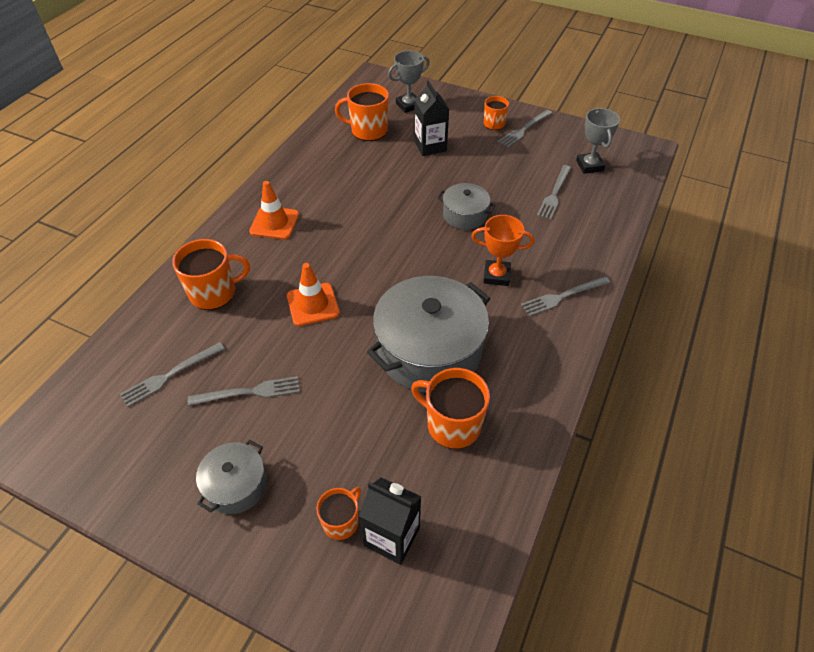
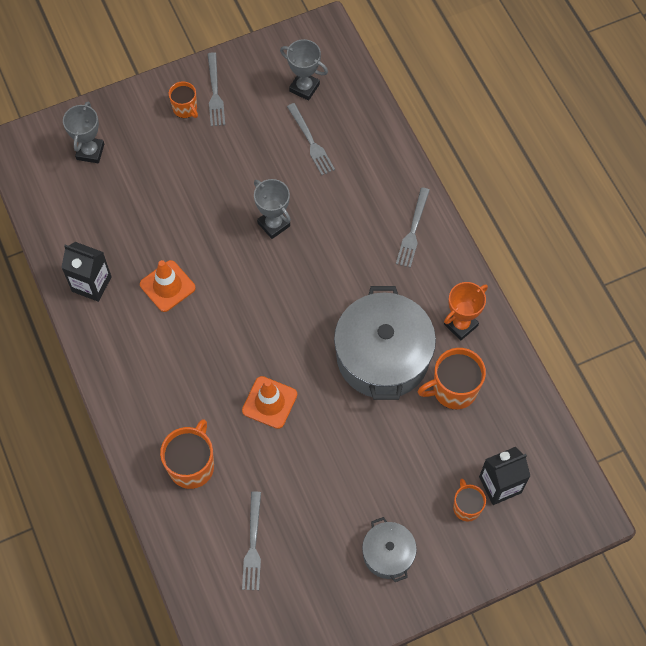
camera: 50 degrees left, 15 degrees up
grey fork [188,376,300,406] -> none
orange traffic cone [249,181,299,240] -> orange traffic cone moved to [140,260,196,312]
orange mug [335,83,389,141] -> none
black carton [414,80,450,156] -> black carton moved to [61,242,112,302]
grey pot [437,183,496,230] -> grey trophy [254,179,291,239]
orange trophy [471,215,534,286] -> orange trophy moved to [444,282,488,341]

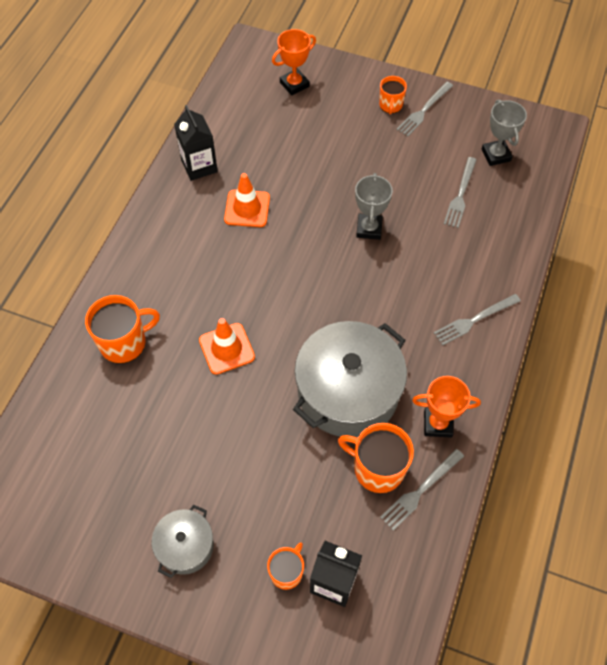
camera: 45 degrees right, 5 degrees down
grey trophy [63,102,104,163] -> orange trophy [272,29,316,95]
grey fork [242,491,261,590] -> grey fork moved to [380,449,464,531]

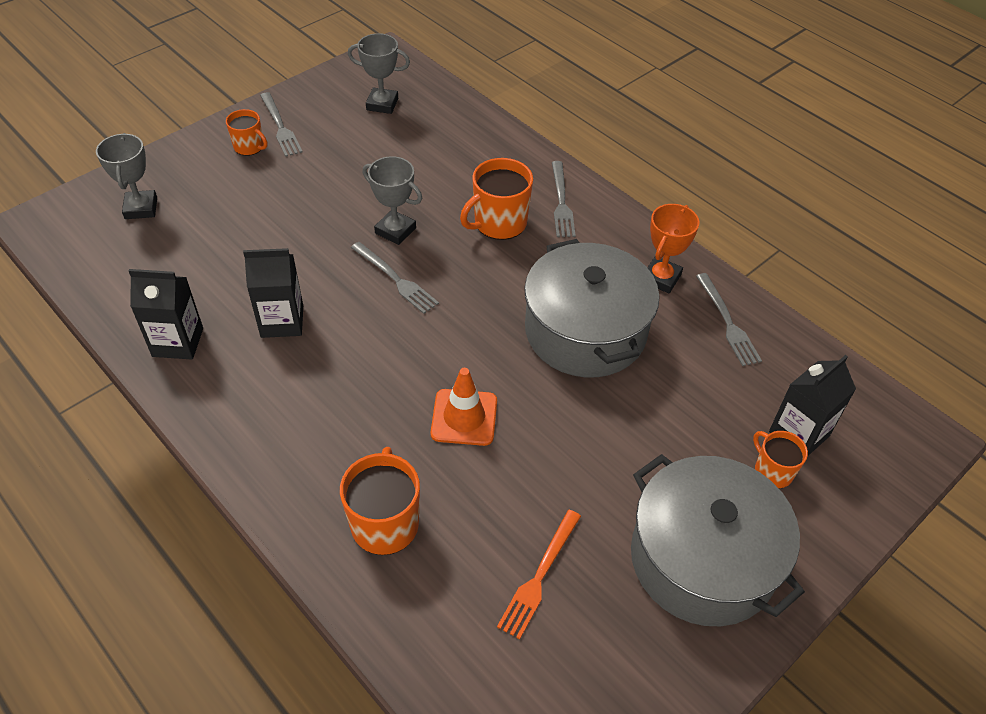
camera: 65 degrees left, 10 degrees down
grey pot [152,505,214,578] -> grey pot [631,454,805,626], size x1.97
orange traffic cone [224,173,270,227] -> black carton [243,248,303,338]
orange trophy [272,29,316,95] -> grey trophy [96,133,157,219]
orange mug [338,423,414,493] -> orange mug moved to [460,158,533,240]
grey fork [444,157,477,228] -> grey fork moved to [351,242,439,314]
none -> orange fork [497,510,581,639]

